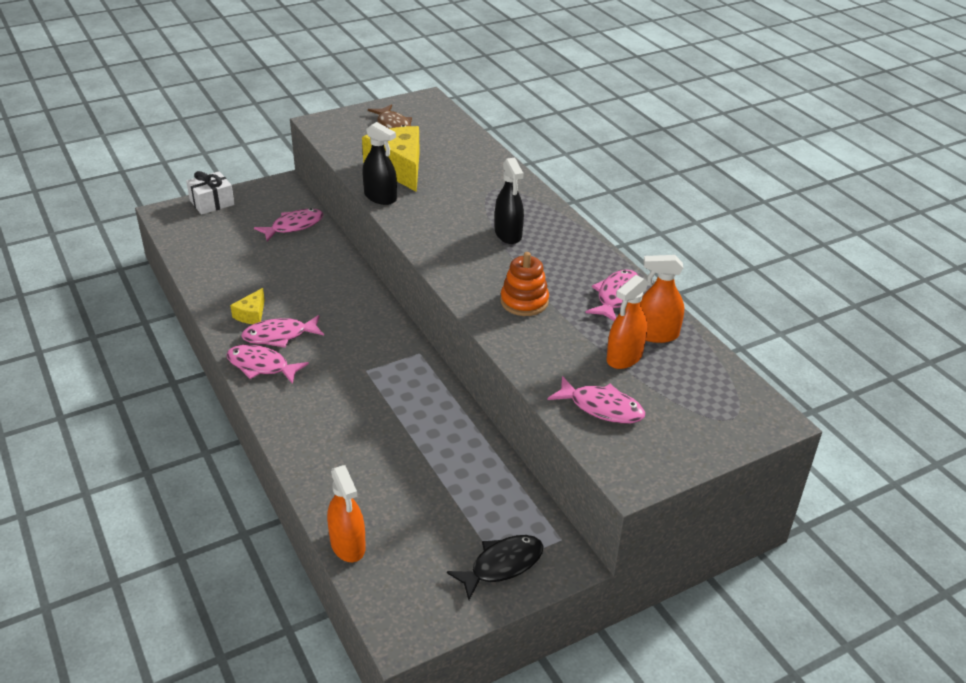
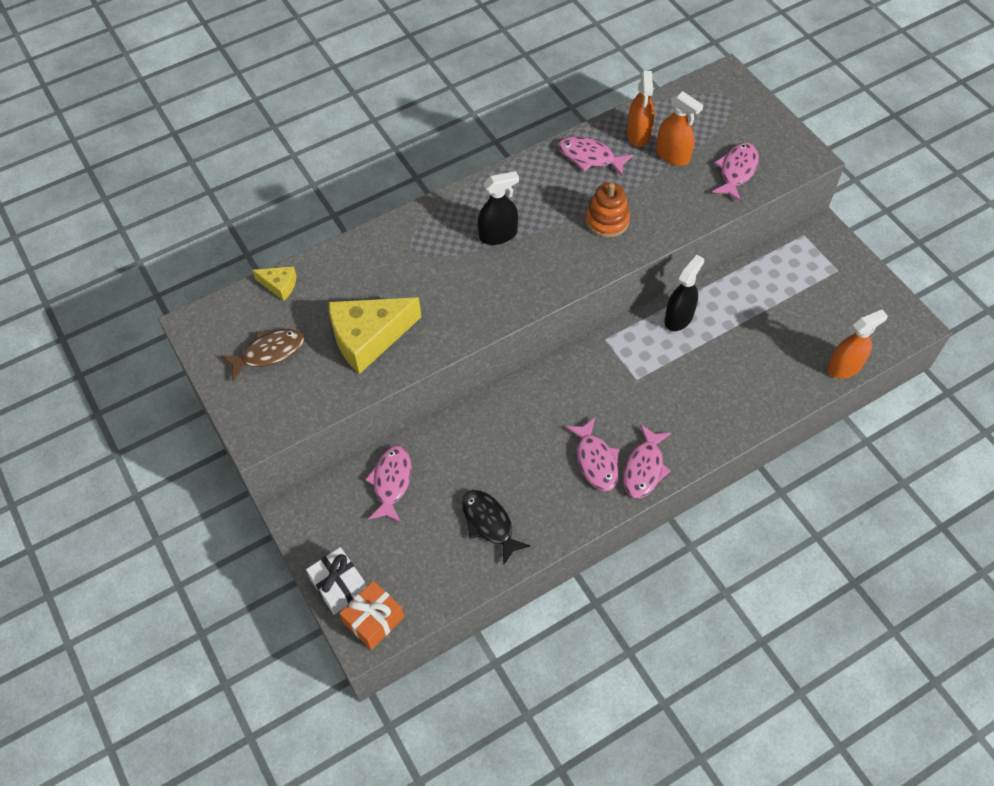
camera: 90 degrees left, 20 degrees up
yellow cheese [230,288,265,324] -> yellow cheese moved to [252,266,296,301]
pink fish [254,208,324,241] -> pink fish turned 45 degrees clockwise [365,445,412,522]
black spray bottle [362,122,397,205] -> black spray bottle moved to [665,255,704,331]
black fish [447,535,543,600] -> black fish moved to [462,490,531,564]
none -> orange gift [339,581,404,650]

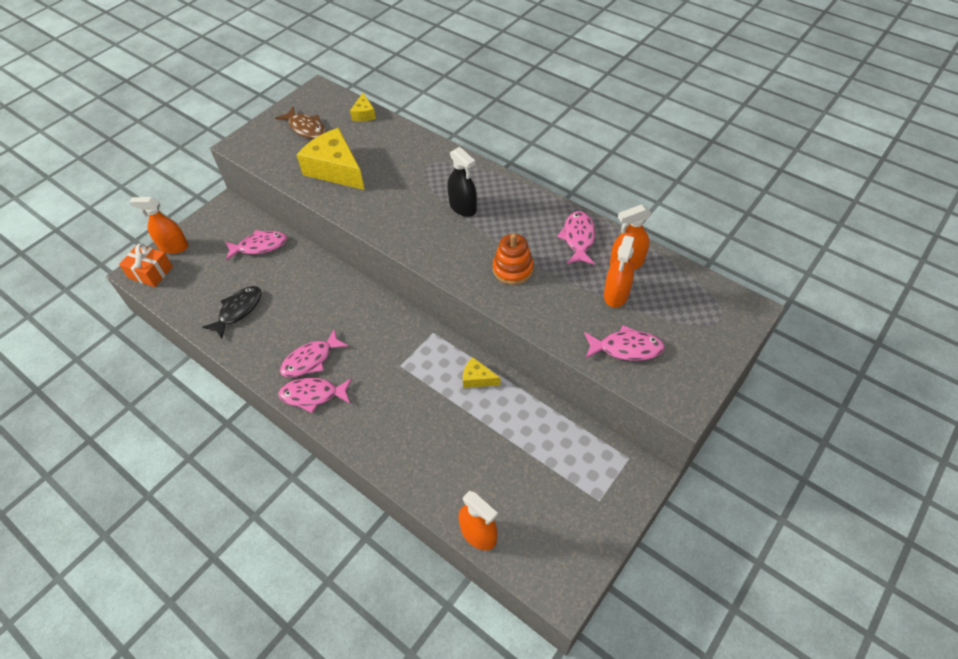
camera: 70 degrees right, 5 degrees down
white gift [306,547,366,615] -> orange spray bottle [129,197,189,254]
black spray bottle [665,255,704,331] -> yellow cheese [463,357,501,388]

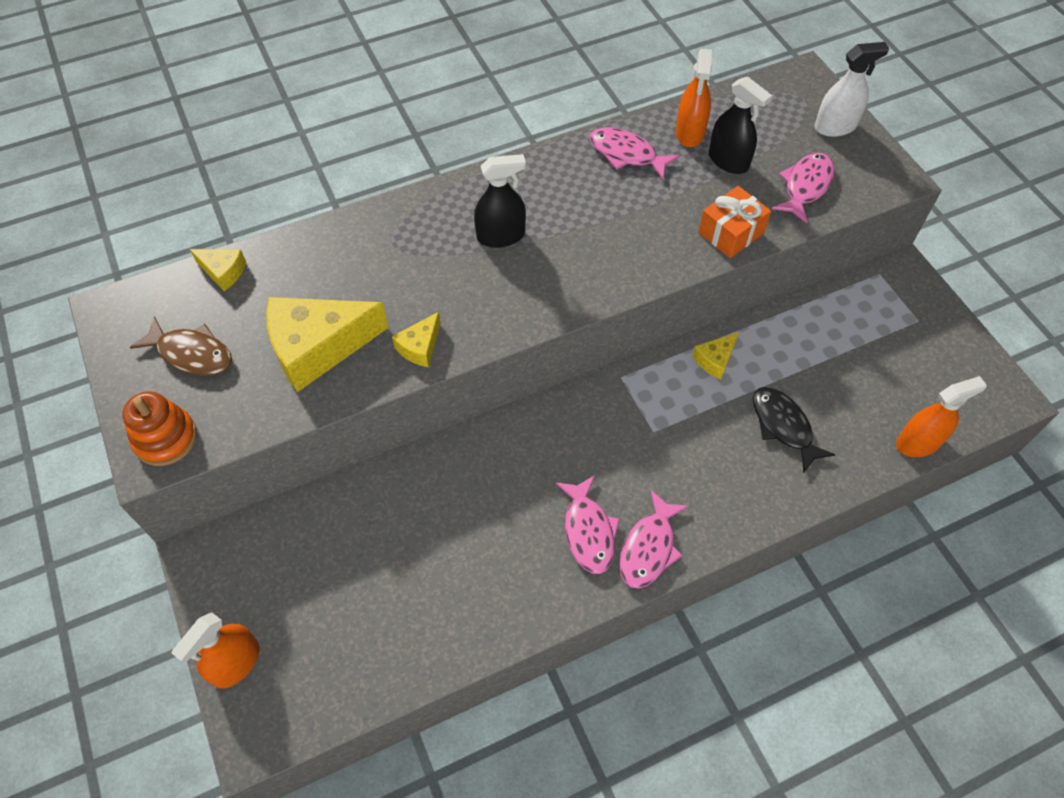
camera: 65 degrees left, 5 degrees up
orange gift [119,243,173,287] -> orange gift moved to [698,186,771,258]
black fish [202,286,261,339] -> black fish moved to [753,387,836,474]
pink fish [225,230,287,261] -> none
brown fish [275,107,326,139] -> brown fish turned 45 degrees clockwise [130,316,232,376]
orange stacking toy [493,234,534,285] -> orange stacking toy moved to [122,391,197,466]
orange spray bottle [604,236,634,308] -> black spray bottle [709,76,772,174]
none -> yellow cheese [392,312,441,367]
none -> white spray bottle [815,42,889,137]

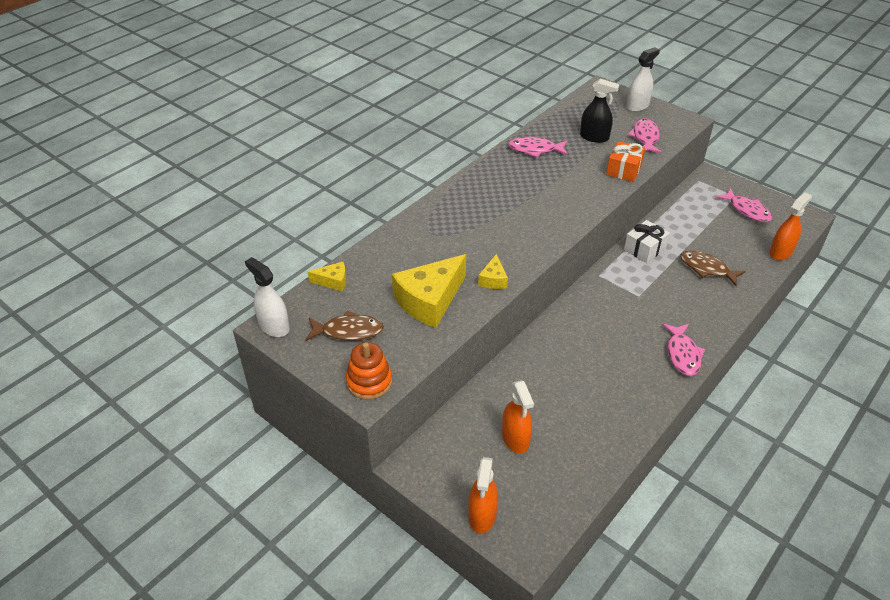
camera: 25 degrees left, 15 degrees down
black spray bottle [474,154,526,248] -> none
pink fish [556,475,620,574] -> pink fish moved to [716,188,772,222]
orange spray bottle [676,49,712,147] -> orange spray bottle moved to [502,380,534,454]
yellow cheese [692,332,739,379] -> white gift [624,220,670,263]
black fish [753,387,836,474] -> brown fish [680,250,746,286]
none -> white spray bottle [245,257,290,337]

